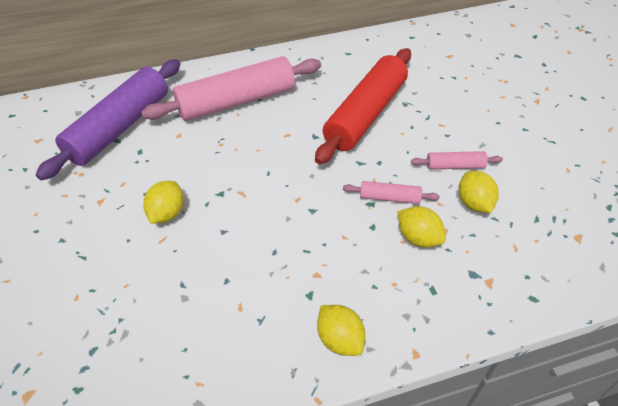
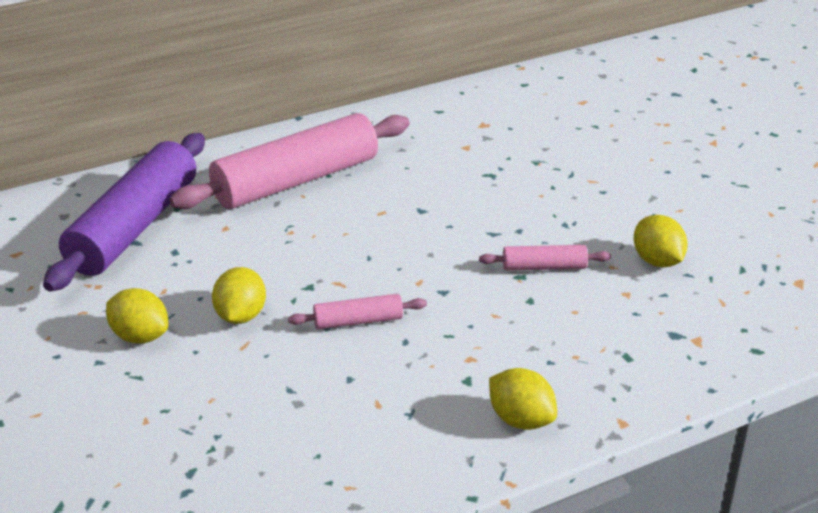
camera: 10 degrees left, 15 degrees down
red rolling pin [315,48,411,164] -> none
yellow lemon [397,206,446,248] -> yellow lemon moved to [106,288,168,344]
pink rolling pin [411,151,503,170] -> pink rolling pin moved to [288,294,427,329]

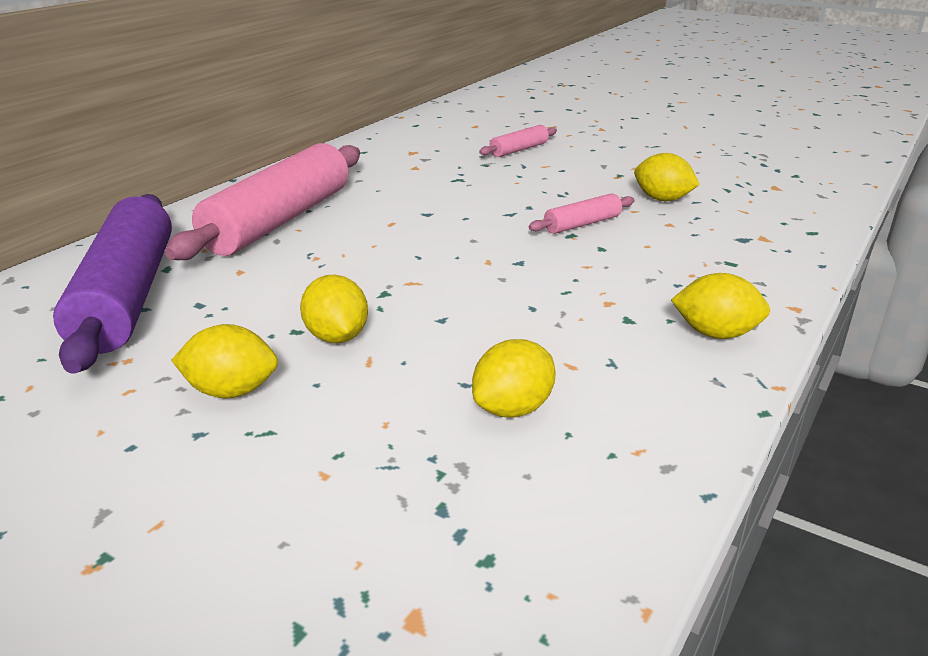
camera: 30 degrees left, 5 degrees down
pink rolling pin [288,294,427,329] -> pink rolling pin moved to [479,125,557,157]
none -> yellow lemon [472,339,556,418]

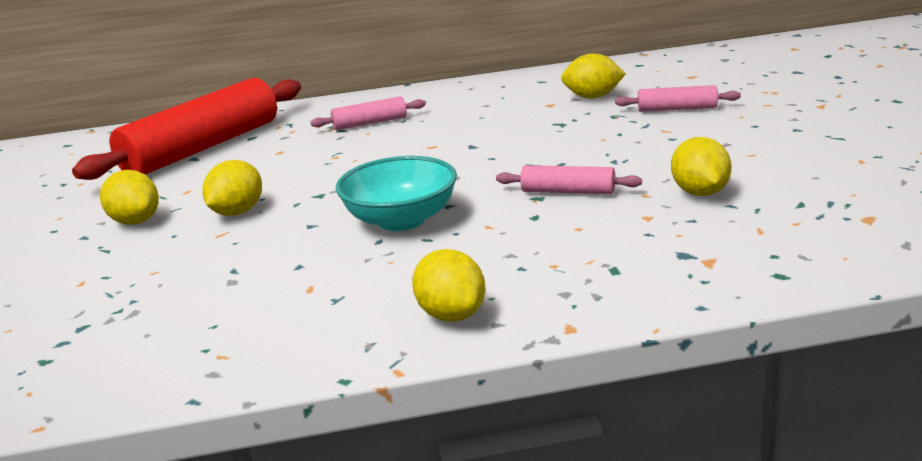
camera: 50 degrees right, 5 degrees down
purple rolling pin [53,194,172,374] -> red rolling pin [72,78,301,180]
pink rolling pin [165,143,360,260] -> pink rolling pin [311,96,426,130], size x0.44
yellow lemon [472,339,556,418] -> yellow lemon moved to [561,53,626,98]
none -> turquoise bowl [336,156,457,231]

